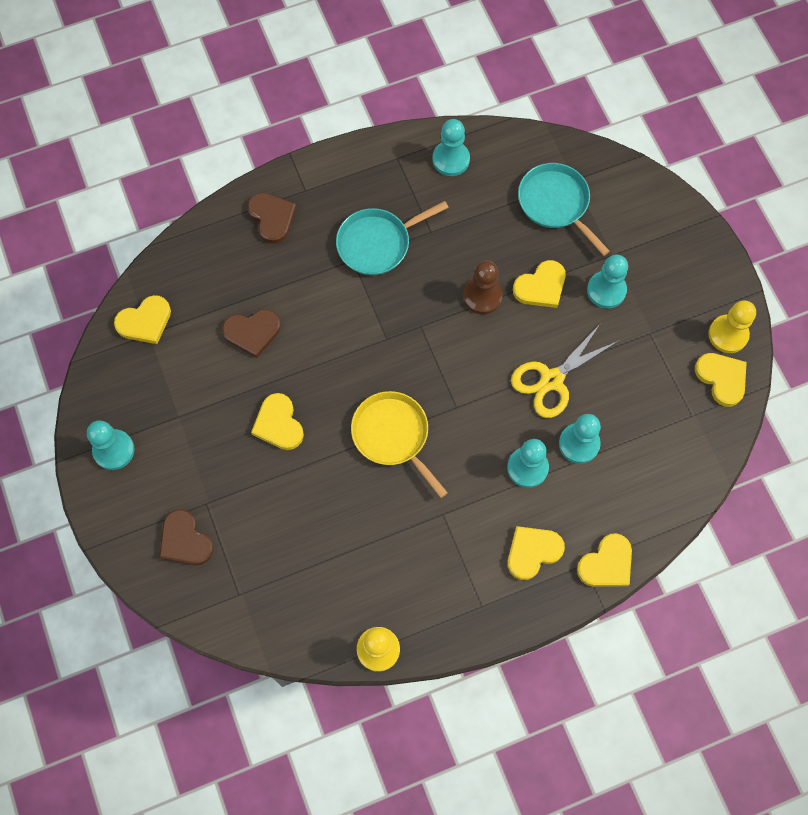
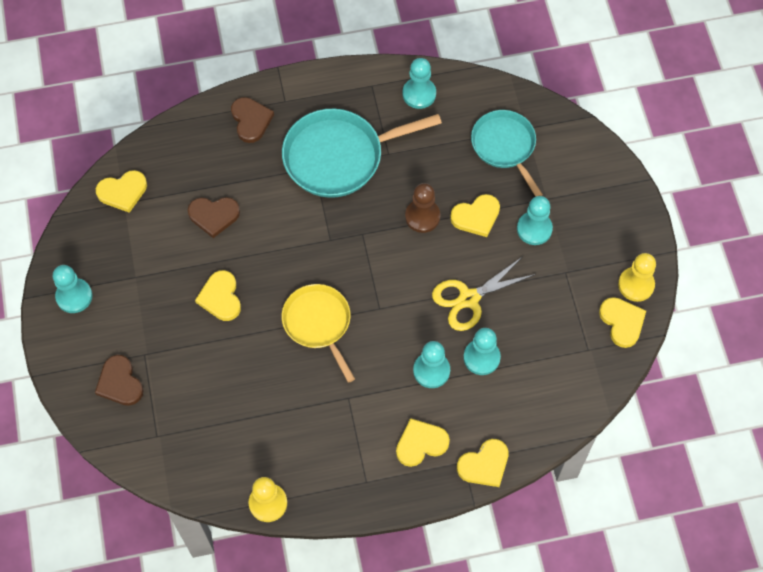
camera: 10 degrees right, 5 degrees down
turquoise pan [336,201,449,275] -> turquoise pan [282,109,442,198], size x1.51

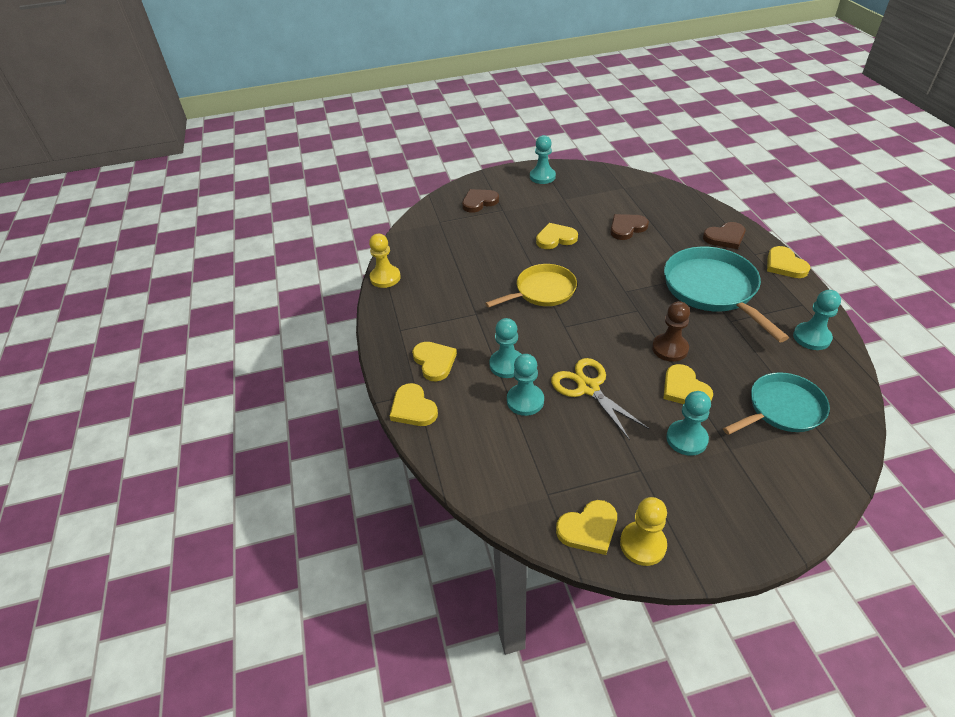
camera: 90 degrees right, 20 degrees down
yellow heart [96,170,147,213] -> yellow heart moved to [767,246,810,278]
brown heart [188,197,240,238] -> brown heart turned 60 degrees clockwise [610,214,649,240]

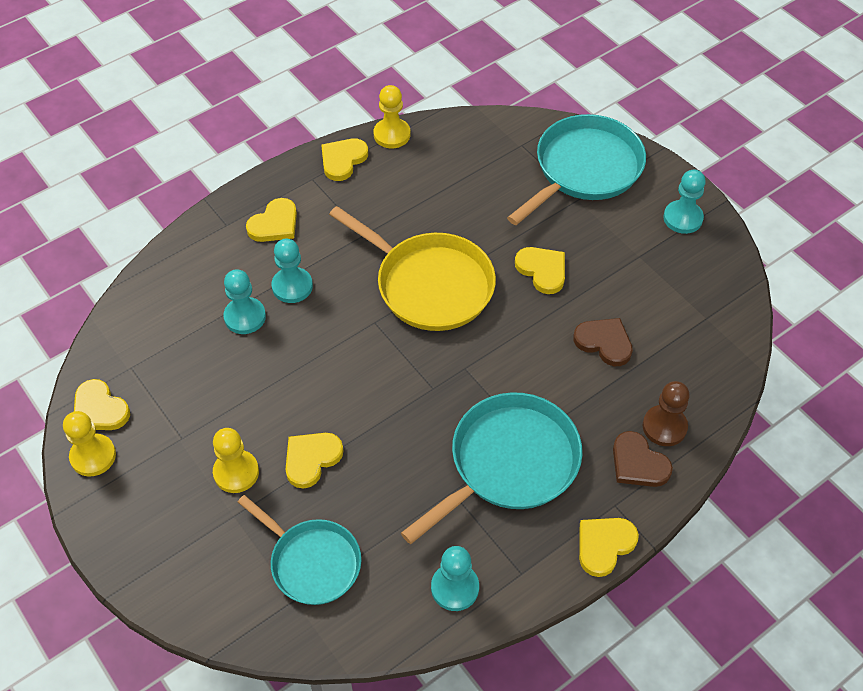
camera: 65 degrees right, 10 degrees up
yellow heart [390,383,438,426] -> yellow heart moved to [321,139,368,181]
brown heart [462,189,499,213] -> turquoise pan [507,114,646,225]
yellow pan [485,264,577,308] -> yellow pan [329,206,496,331], size x1.51
yellow scissors [551,358,649,440] -> none
brown pawn [652,301,690,362] -> brown pawn moved to [643,381,690,446]
turquoise pawn [666,391,711,456] -> yellow pawn [213,428,259,493]

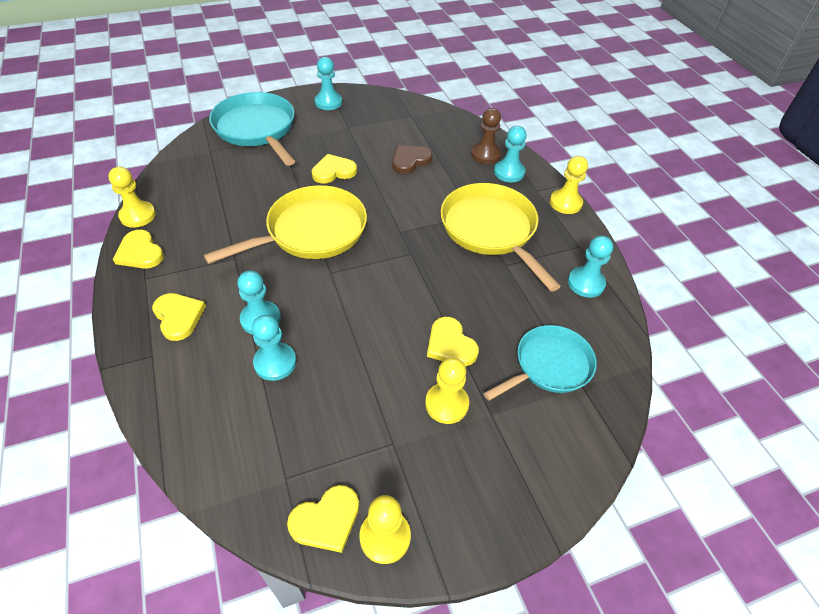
camera: 75 degrees left, 5 degrees down
turquoise pan [401,392,582,544] -> yellow pan [441,183,561,292]
yellow heart [579,518,639,577] -> yellow pawn [550,156,588,214]
brown heart [613,431,673,487] -> turquoise pawn [494,126,527,182]

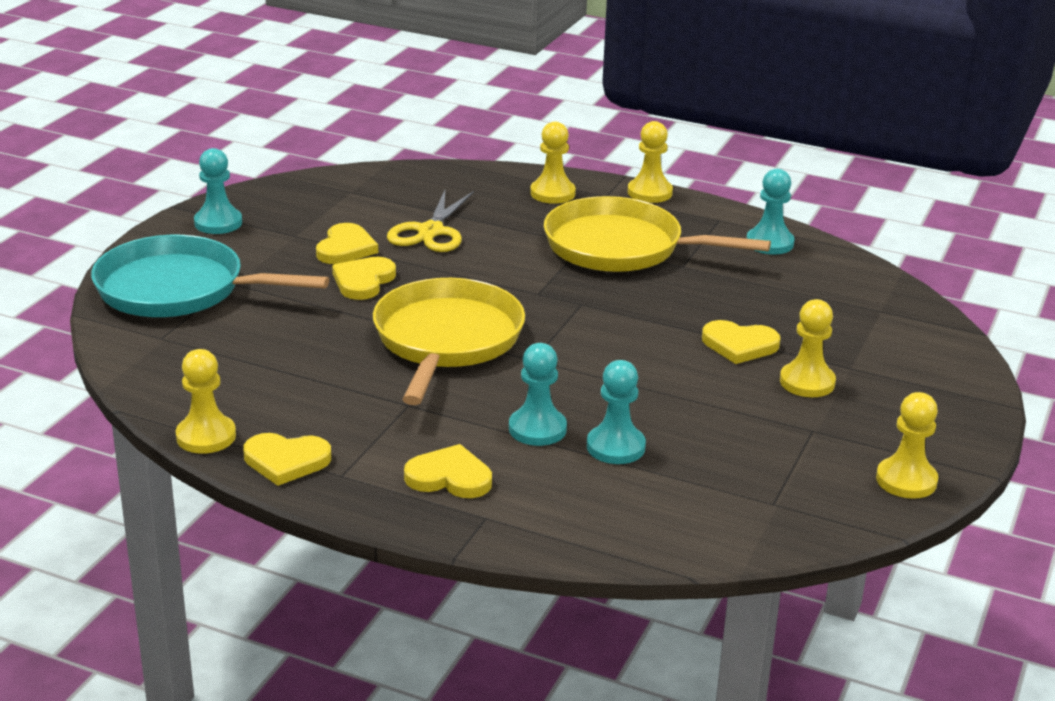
camera: 45 degrees left, 20 degrees down
yellow heart [287,485,359,553] -> yellow heart moved to [316,223,378,264]
brown heart [392,145,432,174] -> yellow scissors [387,190,474,252]
brown pawn [471,108,501,164] -> none
turquoise pan [484,325,597,401] -> none
turquoise pawn [494,126,527,182] -> yellow pawn [530,121,576,204]

